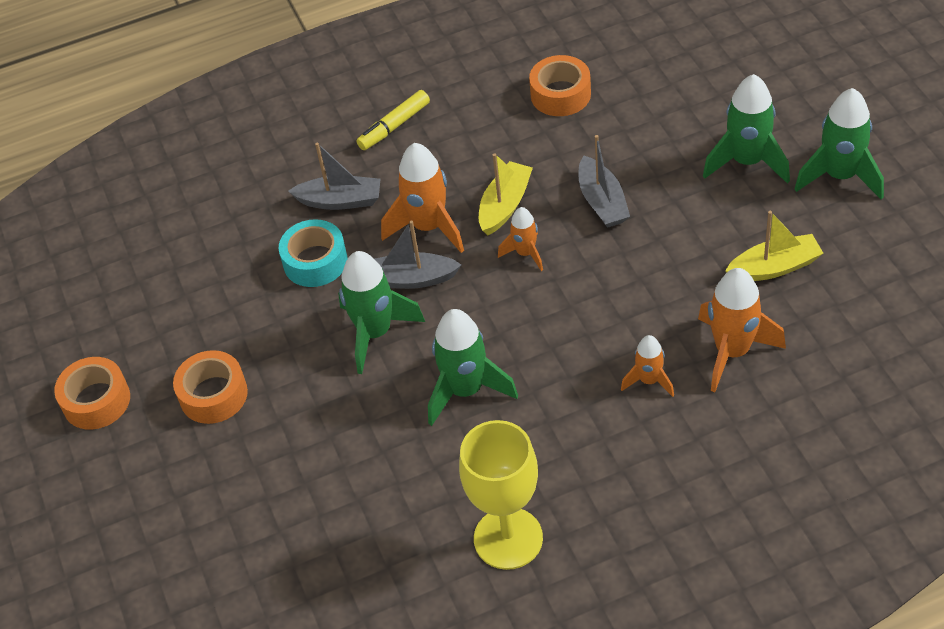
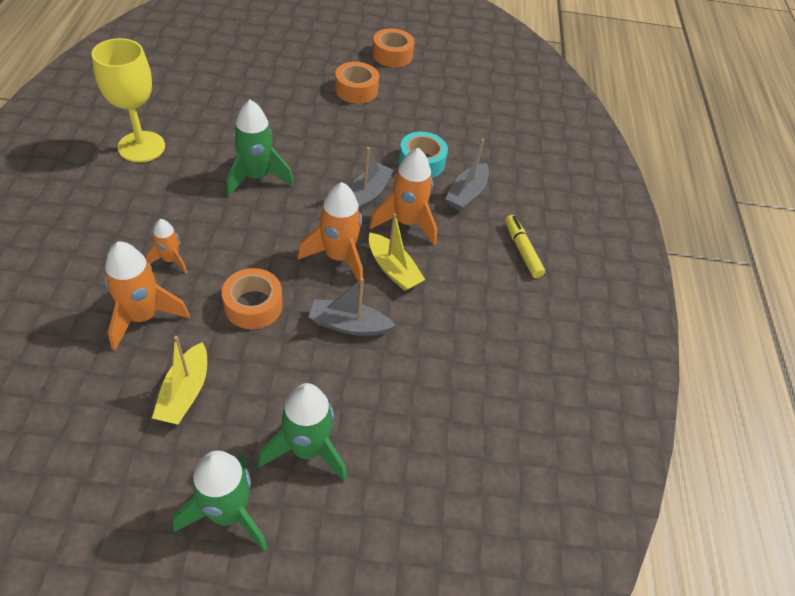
camera: 105 degrees right, 0 degrees up
green rocket [338,251,425,374] -> none
orange rocket [498,207,543,271] -> orange rocket [298,182,363,284], size x1.77
orange tape [529,55,591,116] -> orange tape moved to [222,268,283,329]

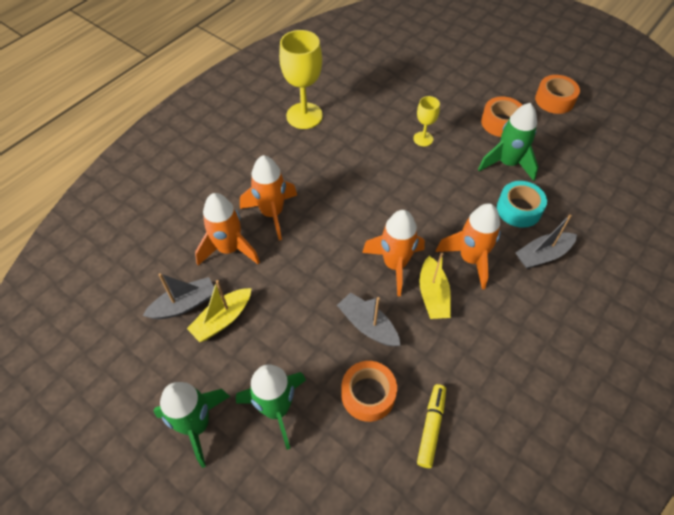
camera: 40 degrees right, 5 degrees up
orange rocket [146,219,187,274] -> orange rocket [240,155,297,240], size x1.77
orange tape [222,268,283,329] -> orange tape moved to [341,361,397,422]
green rocket [227,100,294,196] -> green rocket moved to [478,103,538,181]
grey boat [350,147,394,211] -> grey boat moved to [143,273,214,319]
yellow marker [505,215,545,278] -> yellow marker moved to [417,384,446,468]
none -> yellow goblet [413,96,440,146]

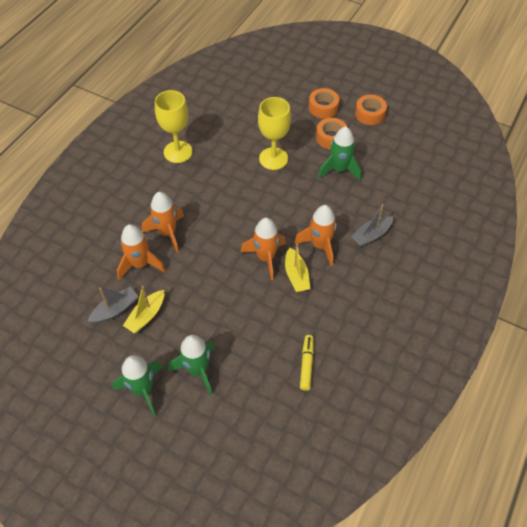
camera: 10 degrees left, 0 degrees up
grey boat [337,292,400,347] -> none
orange tape [341,361,397,422] -> orange tape moved to [309,88,339,118]
yellow goblet [413,96,440,146] -> yellow goblet [258,97,291,170], size x1.89
turquoise tape [497,181,547,228] -> none

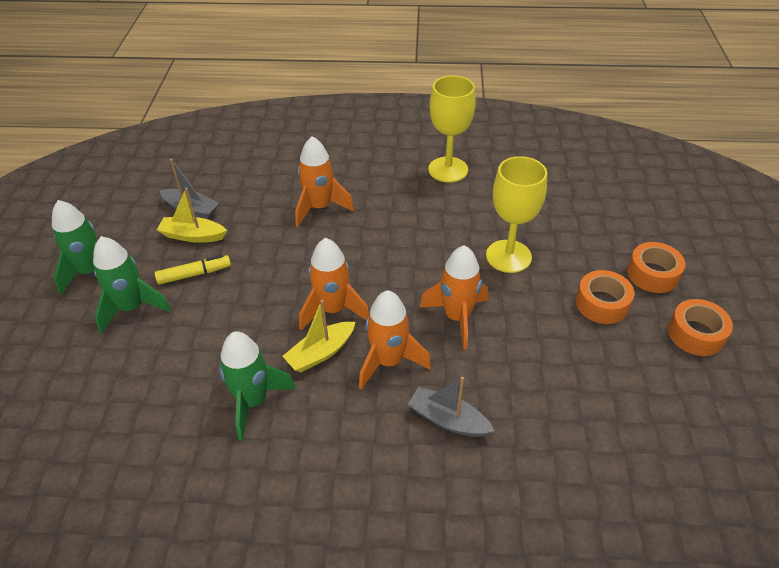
camera: 65 degrees right, 10 degrees down
orange rocket [117,224,166,280] -> orange rocket moved to [419,245,488,349]
yellow marker [300,335,314,391] -> yellow marker moved to [155,255,231,285]
green rocket [318,126,361,181] -> green rocket moved to [219,332,296,441]

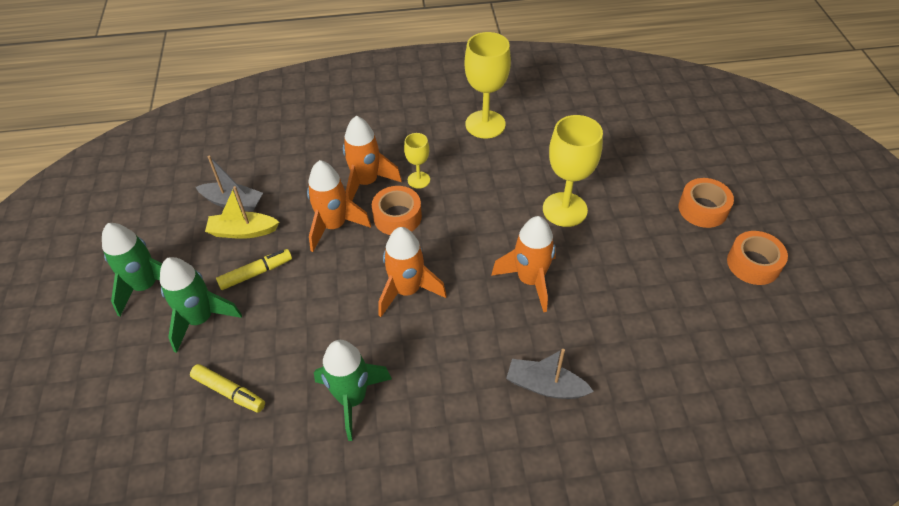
camera: 10 degrees left, 5 degrees up
yellow boat [282,300,355,372] -> none
orange rocket [359,290,431,390] -> orange rocket moved to [307,160,371,252]
orange tape [576,270,634,324] -> orange tape moved to [372,186,422,235]
none -> yellow marker [190,364,265,413]
none -> yellow goblet [404,133,430,189]

